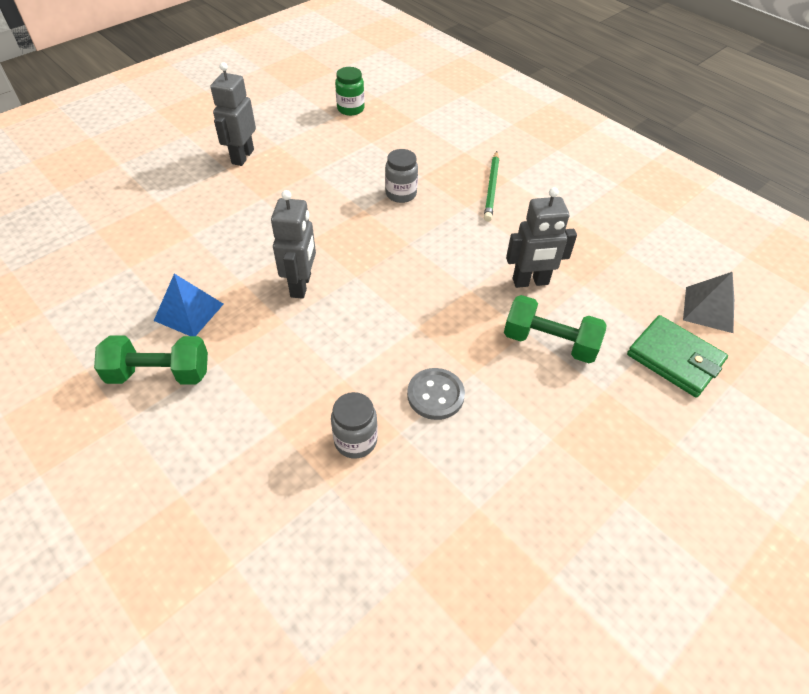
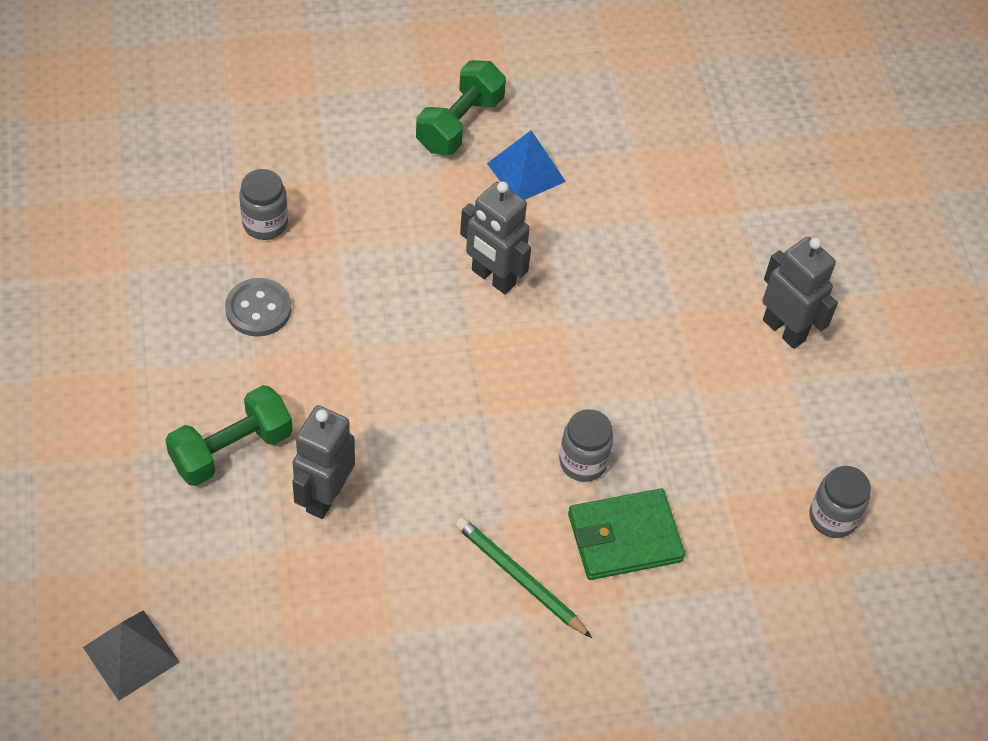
camera: 120 degrees right, 5 degrees up
green jar [335,67,364,116] -> grey jar [810,466,871,538]
green wallet [627,315,728,397] -> green wallet moved to [568,488,685,580]

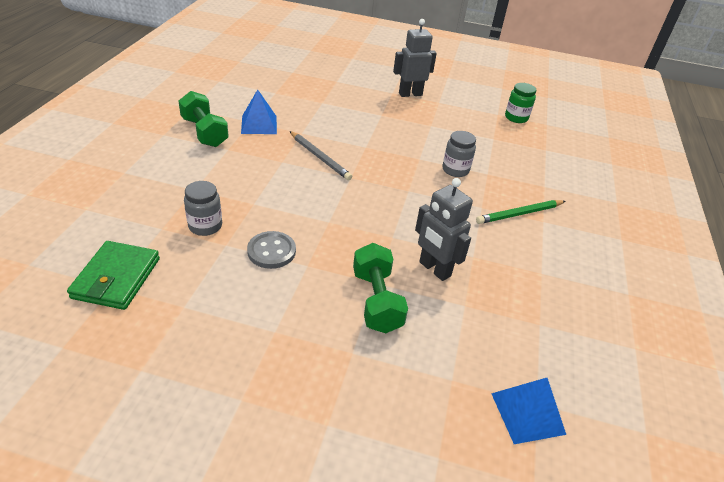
camera: 65 degrees left, 15 degrees down
grey pyramid [83,610,180,701] -> blue pyramid [491,378,566,444]
grey robot [460,181,531,294] -> grey pencil [290,131,352,180]
green wallet [568,488,685,580] -> green wallet moved to [67,241,160,310]
grey jar [810,466,871,538] -> green jar [505,83,536,123]

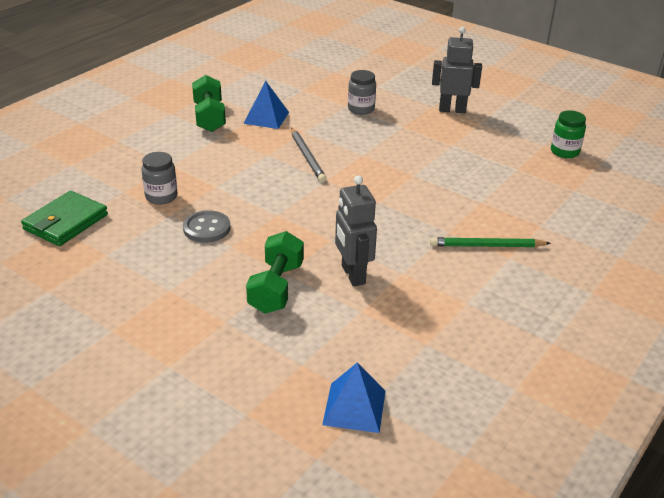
camera: 25 degrees right, 5 degrees down
grey jar [442,131,476,177] -> grey jar moved to [348,70,376,115]

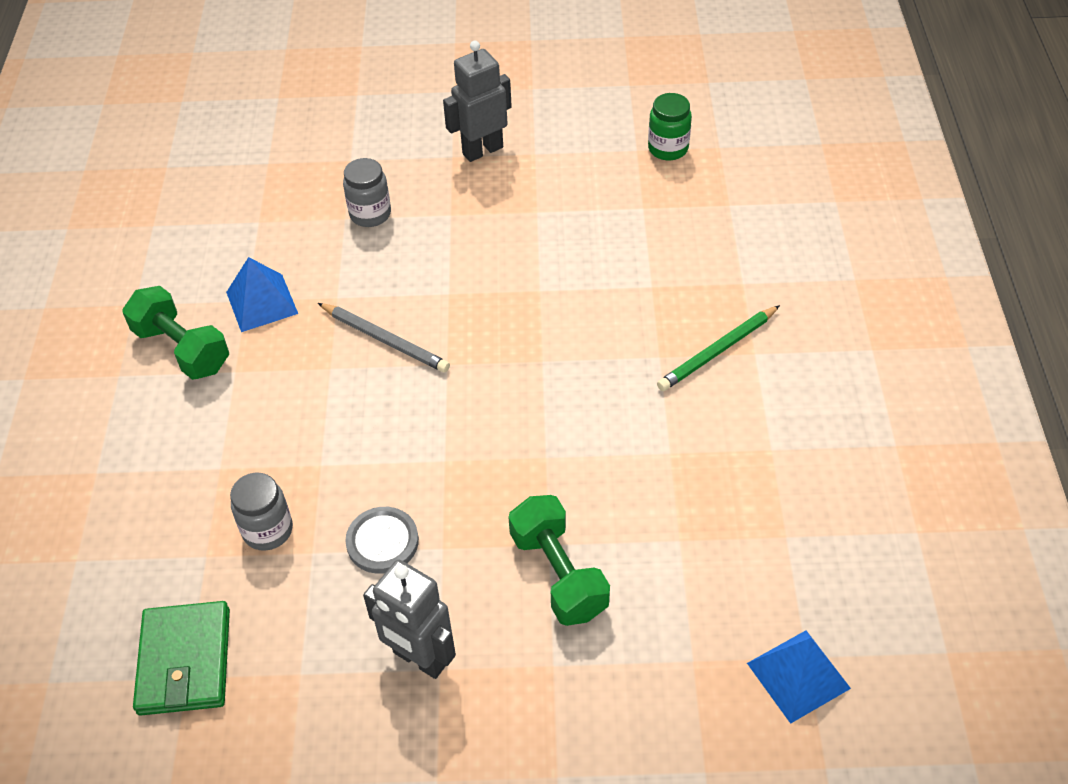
camera: 35 degrees left, 15 degrees up
grey robot [335,175,377,286] -> grey robot moved to [363,560,456,679]

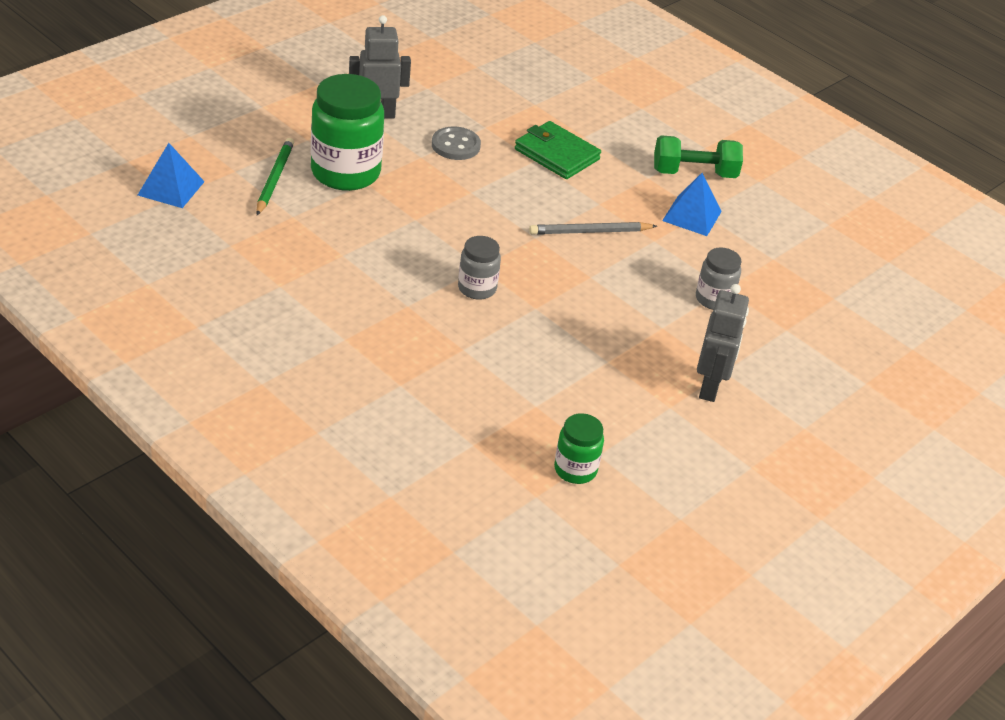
camera: 130 degrees right, 10 degrees down
green wallet [133,601,230,716] -> green wallet moved to [515,121,601,179]
grey jar [230,473,293,551] -> grey jar moved to [458,236,501,300]
green dumbbell [508,495,610,626] -> green jar [311,74,384,191]
green pencil [657,305,780,391] -> green pencil moved to [256,138,294,215]

